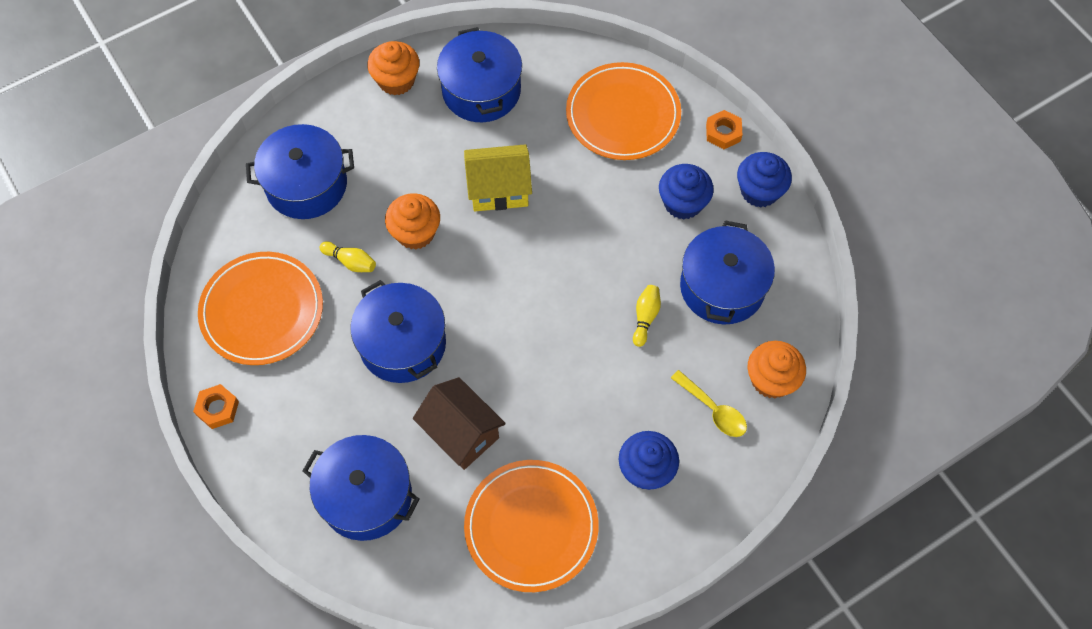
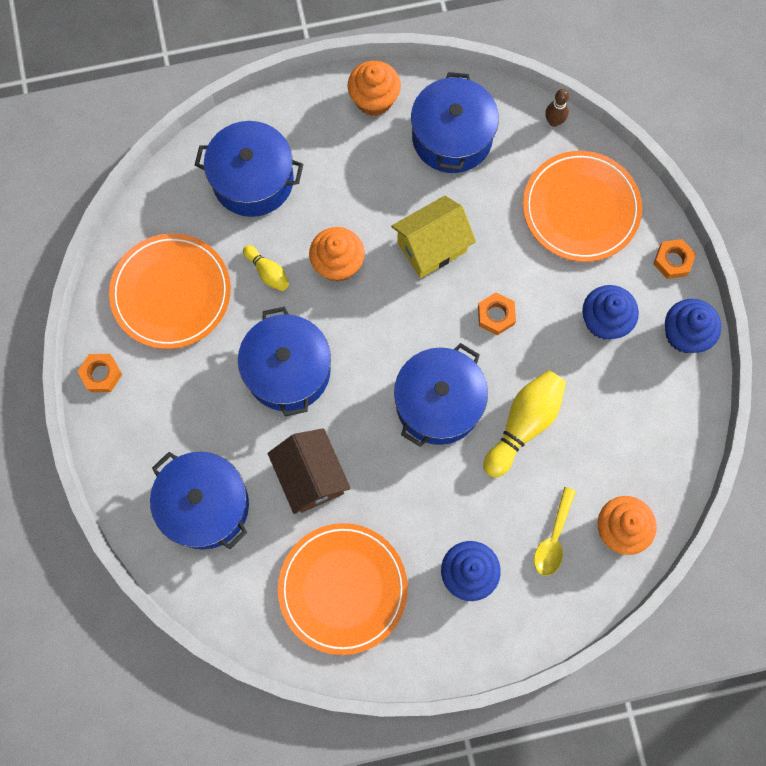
camera: 20 degrees right, 10 degrees up
yellow house [464,144,532,211] -> yellow house turned 45 degrees counterclockwise [391,196,476,278]
yellow bowling pin [633,285,661,347] -> yellow bowling pin [484,370,566,478], size x1.86
yellow spoon [671,370,747,437] -> yellow spoon turned 45 degrees clockwise [534,487,576,576]
blue pot [680,220,775,324] -> blue pot moved to [394,343,488,447]
none -> orange nut [478,292,516,335]
none -> brown bowling pin [545,89,569,127]

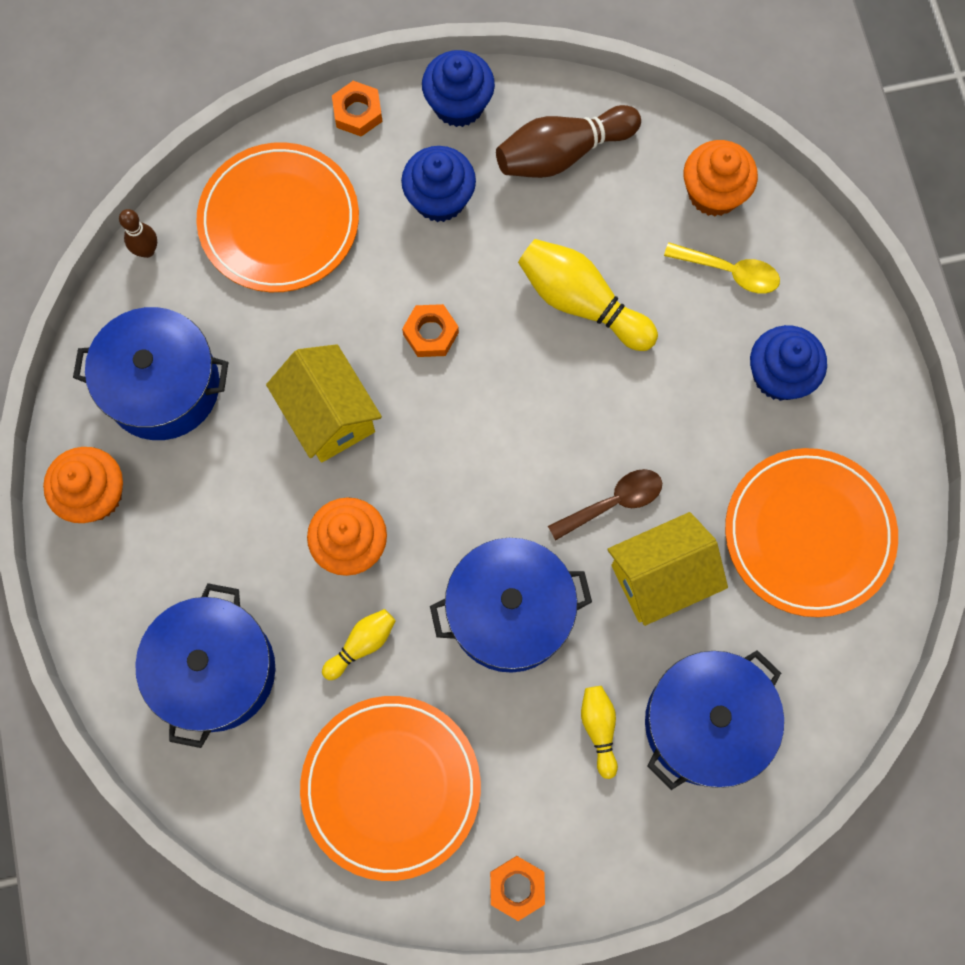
camera: 90 degrees left, 0 degrees up
brown house [268,428,351,514] -> yellow house [607,512,728,626]
blue pot [394,343,488,447] -> none
none -> brown bowling pin [496,105,641,178]
none -> brown spoon [548,469,662,541]
none -> yellow bowling pin [581,686,618,779]

